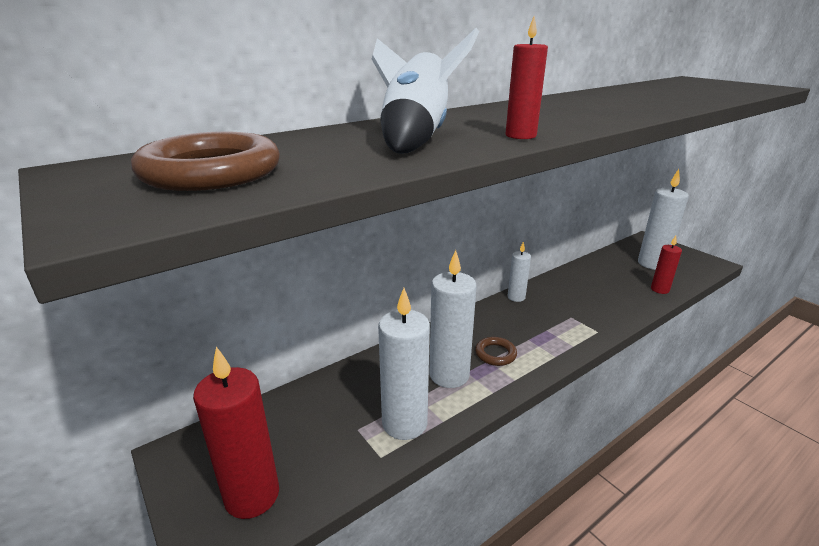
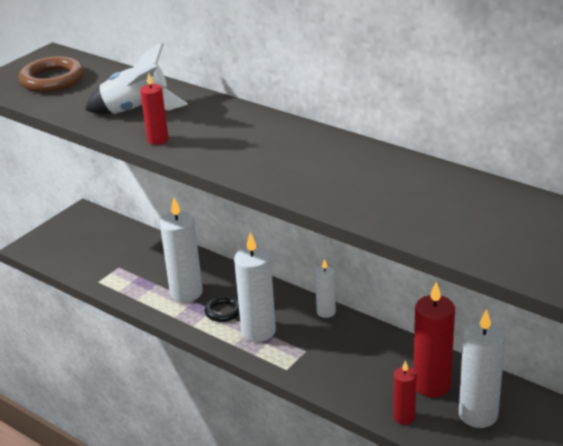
camera: 75 degrees right, 5 degrees up
red candle [193,347,279,519] -> red candle moved to [413,282,455,397]
white candle [378,288,430,440] -> white candle moved to [234,232,276,342]
brown ring [475,337,517,366] -> black ring [205,296,239,322]

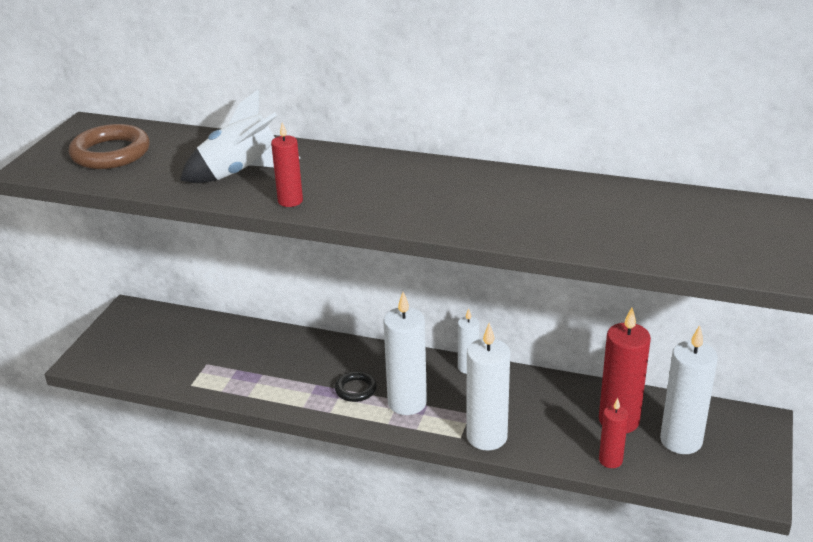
camera: 20 degrees left, 0 degrees up
white candle [160,198,203,302] -> white candle moved to [466,323,510,450]

